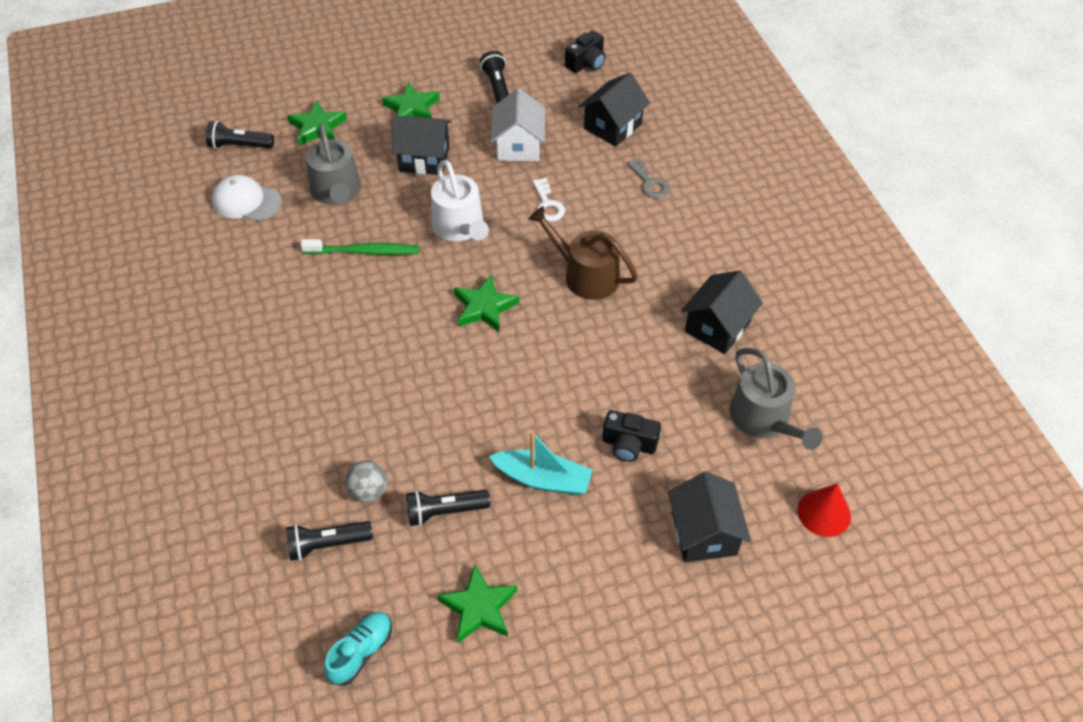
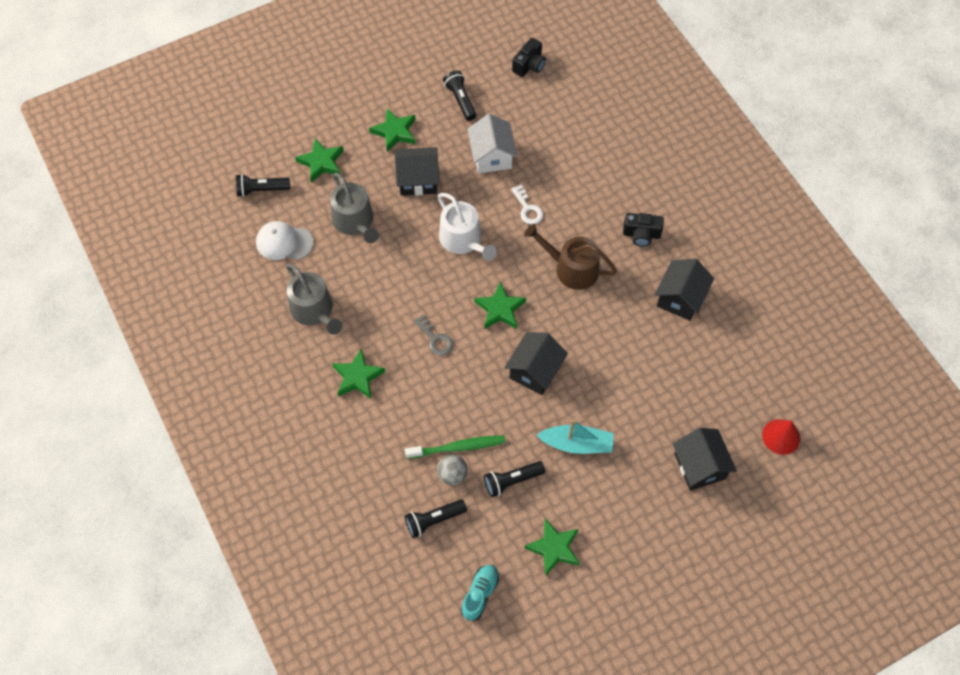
camera: 10 degrees left, 10 degrees up
green toothbrush [301,239,420,255] -> green toothbrush moved to [405,435,505,459]
black house [579,73,650,147] -> black house moved to [504,332,568,395]
black camera [603,410,661,462] -> black camera moved to [623,213,664,247]
grey key [627,158,670,199] -> grey key moved to [414,314,453,356]
grey watering can [729,348,823,450] -> grey watering can moved to [286,263,342,335]
none -> green star [332,349,386,399]

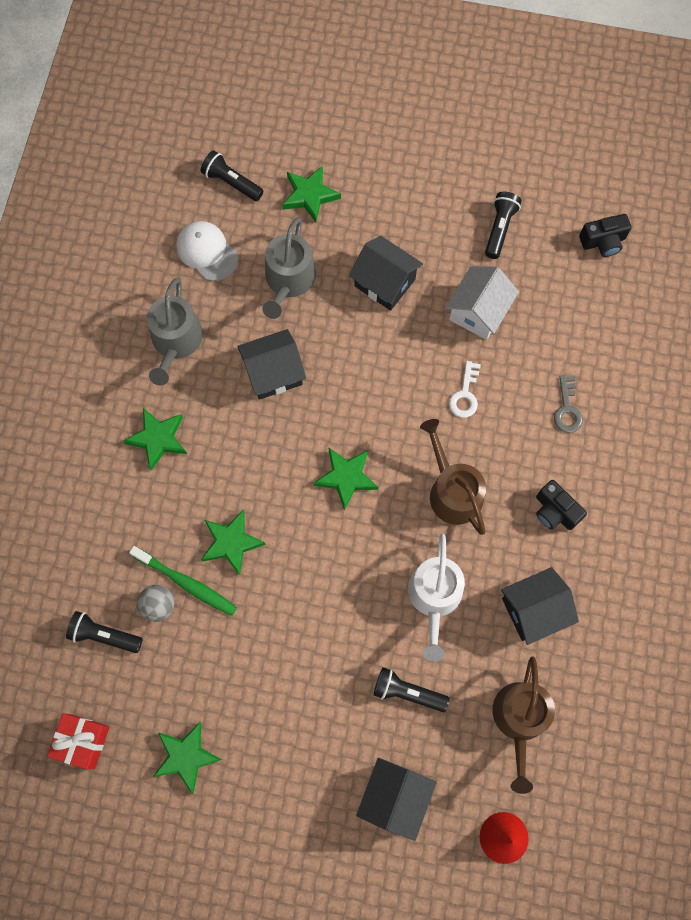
camera: 40 degrees right, 10 degrees up
green star [369,108,416,152] -> green star moved to [201,509,266,575]
grey key [414,314,453,356] -> grey key moved to [554,375,583,433]
white watering can [438,193,497,261] -> white watering can moved to [408,534,465,661]
turquoise shoe [461,565,499,621] -> red gift [47,713,110,769]
black flashlight [484,461,545,497] -> black flashlight moved to [374,667,450,712]
black house [504,332,568,395] -> black house moved to [237,329,306,400]
turquoise boat [536,419,614,454] -> none
none -> brown watering can [493,656,555,794]

